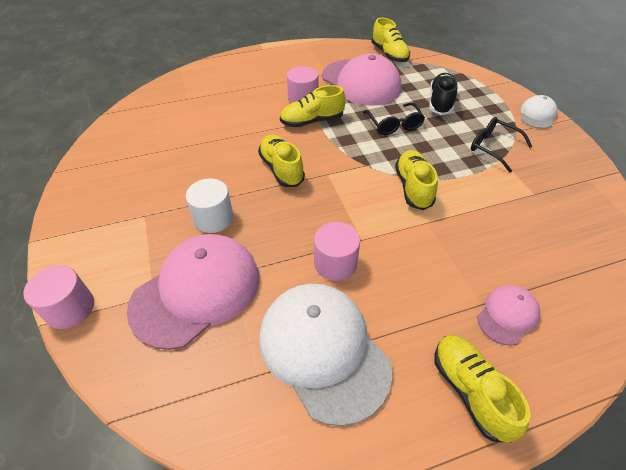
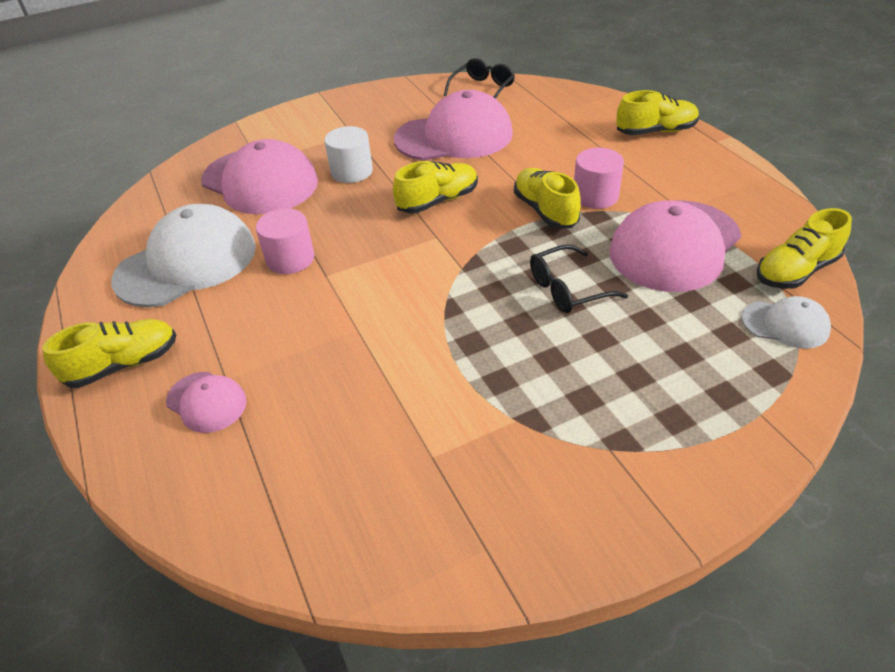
camera: 85 degrees right, 5 degrees down
pink cylinder [23,265,94,329] -> none
yellow shoe [395,150,438,210] -> yellow shoe moved to [616,90,699,135]
black shoe [429,73,457,115] -> none
black glasses [471,117,532,173] -> black glasses moved to [444,58,515,98]
white cap [521,95,557,129] -> white cap moved to [741,296,831,349]
none -> pink cap [394,90,513,161]

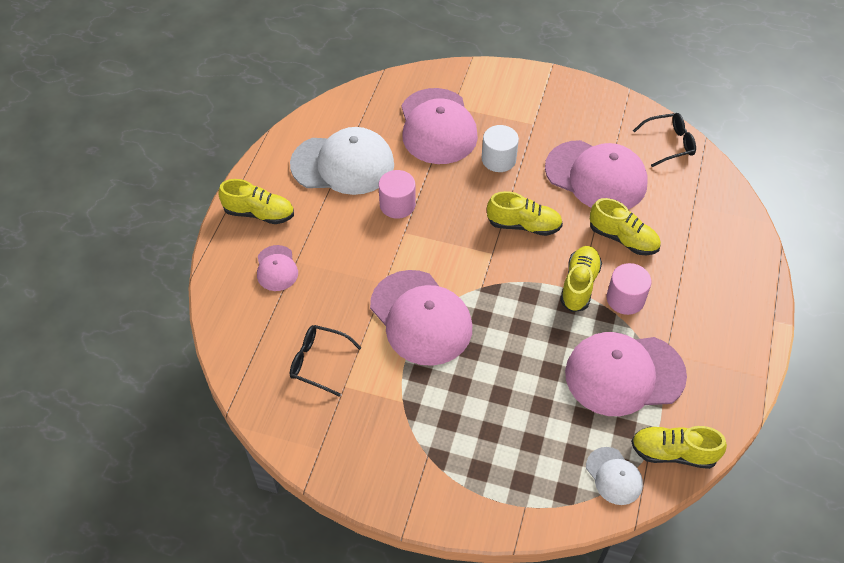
camera: 40 degrees right, 10 degrees up
black glasses [530,244,628,313] -> black glasses moved to [290,325,361,396]
yellow shoe [616,90,699,135] -> yellow shoe moved to [590,198,661,255]
none -> pink cap [370,270,472,366]

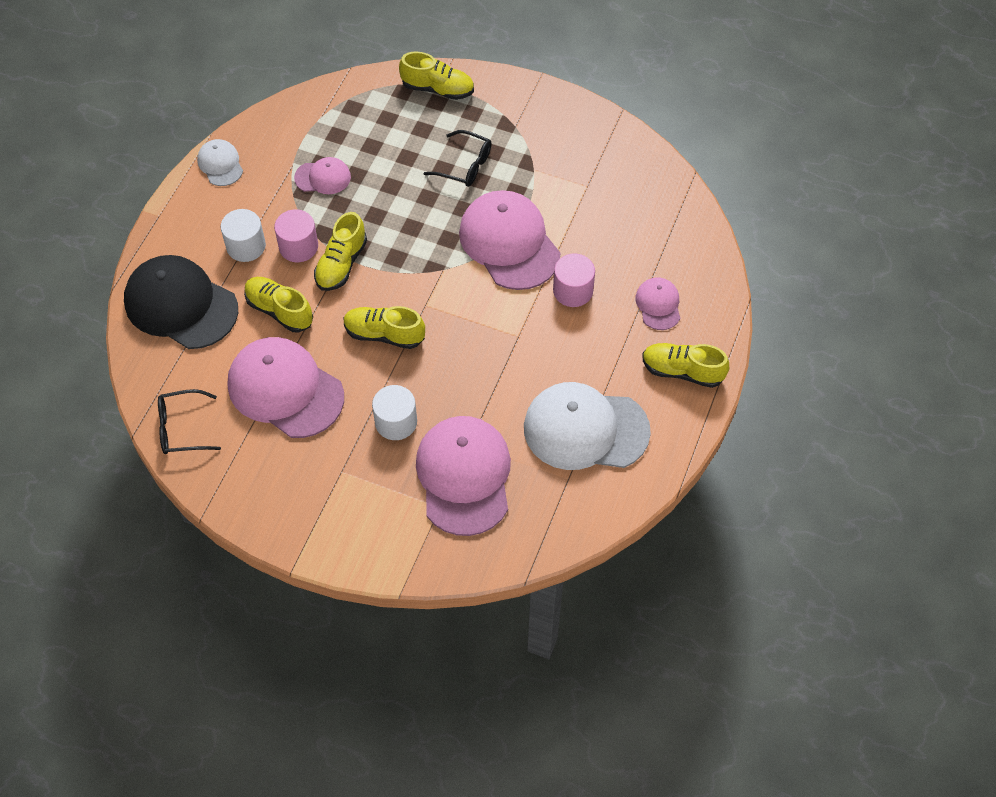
camera: 175 degrees left, 5 degrees up
black glasses [290,325,361,396] -> black glasses moved to [423,130,492,187]
pink cylinder [378,170,416,219] -> pink cylinder moved to [553,254,595,307]
pink cap [565,332,687,416] -> pink cap [294,157,351,194], size x0.49
white cap [586,447,643,505] -> white cap moved to [197,139,243,186]
yellow shoe [631,426,727,469] -> yellow shoe moved to [399,51,474,100]
none -> black cap [124,255,238,349]
none -> white cylinder [221,209,266,262]

